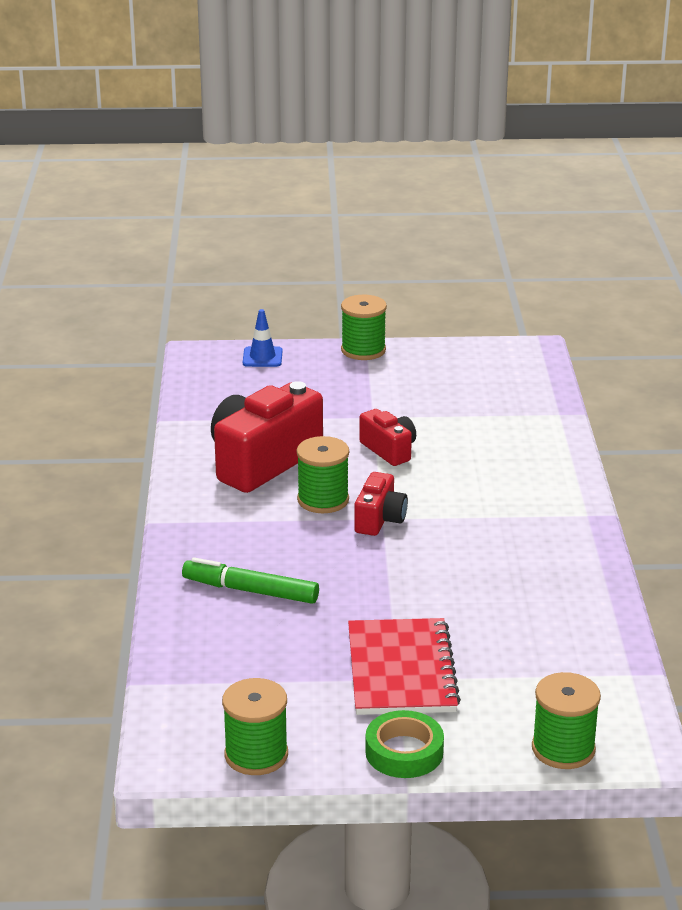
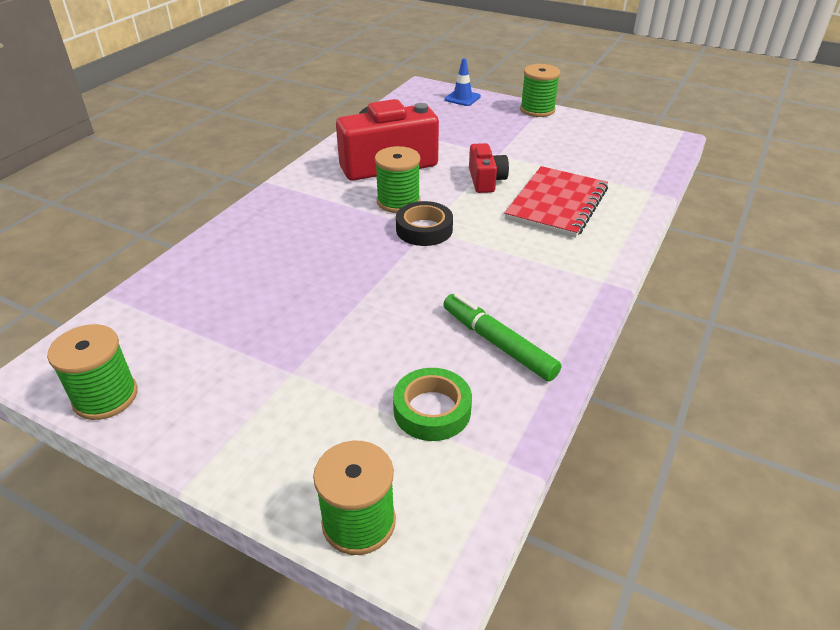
camera: 30 degrees right, 10 degrees up
green marker [182,557,319,604] -> green marker moved to [443,293,561,381]
red notebook [348,618,461,715] -> red notebook moved to [504,166,608,238]
red camera [354,472,408,536] -> black tape [396,201,453,246]
green tape [365,710,444,778] -> green tape moved to [393,368,472,441]

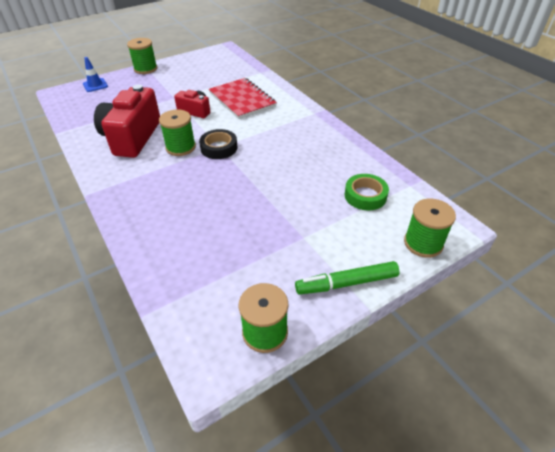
camera: 60 degrees left, 5 degrees up
green marker [443,293,561,381] -> green marker moved to [295,261,399,295]

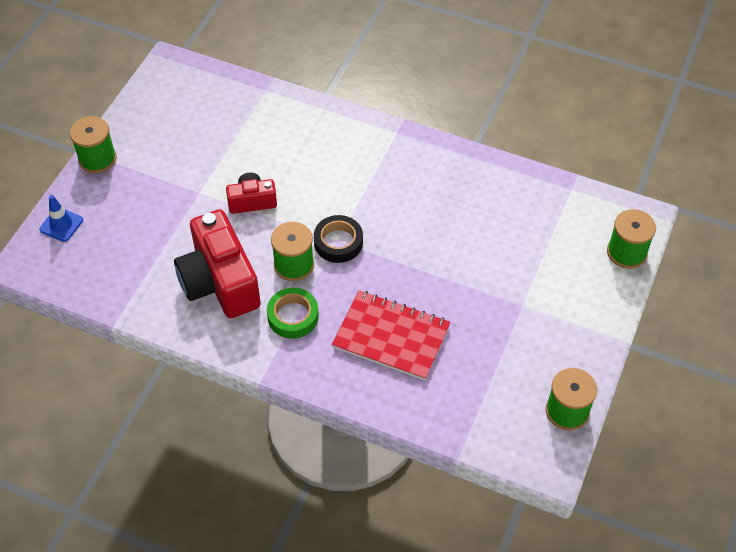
camera: 35 degrees left, 10 degrees up
red notebook [209,78,277,119] -> red notebook moved to [332,290,451,381]
green marker [295,261,399,295] -> none
green tape [345,174,389,210] -> green tape moved to [267,288,319,338]

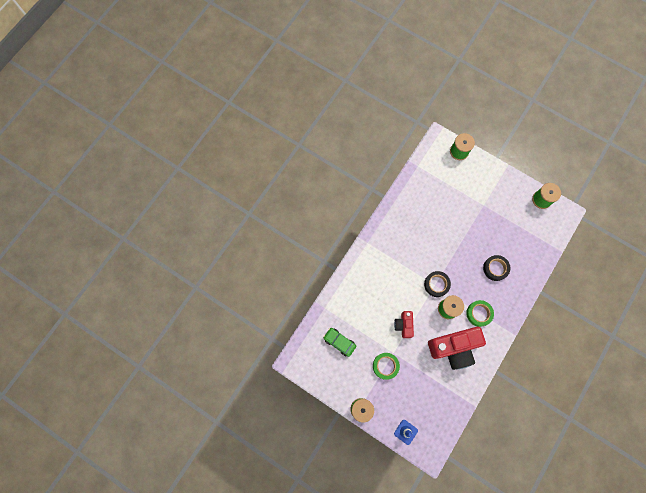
camera: 80 degrees left, 20 degrees up
red notebook [332,290,451,381] -> black tape [483,255,510,281]
none -> green car [323,328,356,357]
none -> green tape [373,353,400,380]

